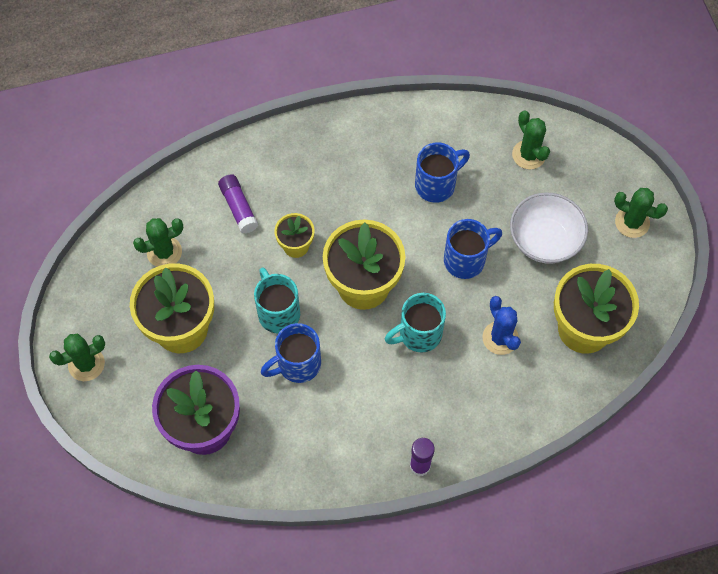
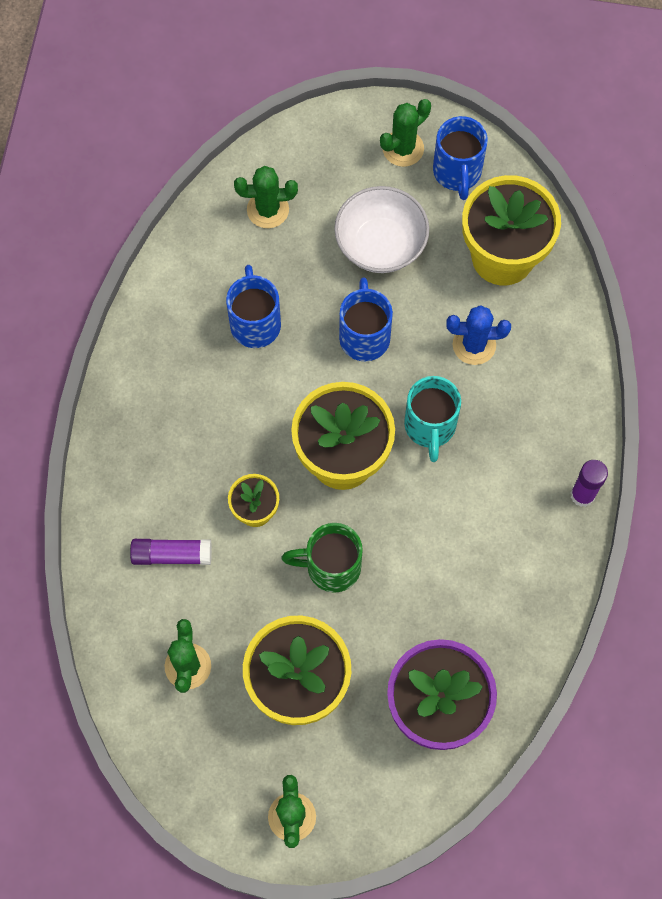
camera: 65 degrees left, 5 degrees up
turquoise mug [254,267,300,334] -> green mug [282,523,363,593]
blue mug [261,323,321,383] -> blue mug moved to [433,116,488,200]

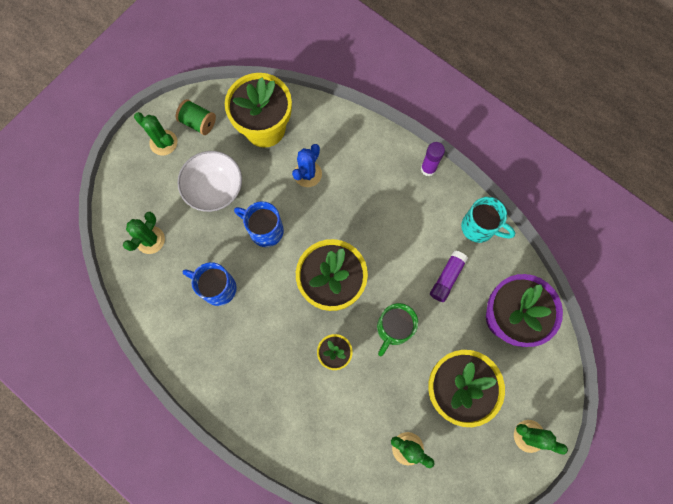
camera: 60 degrees left, 5 degrees up
purple glue stick [130,539,212,565] -> purple glue stick moved to [430,250,468,302]
green cactus [380,99,431,167] -> green cactus turned 45 degrees counterclockwise [134,112,177,156]
turquoise mug [404,376,461,462] -> turquoise mug moved to [461,197,515,243]
blue mug [433,116,488,200] -> green spool [176,99,216,135]

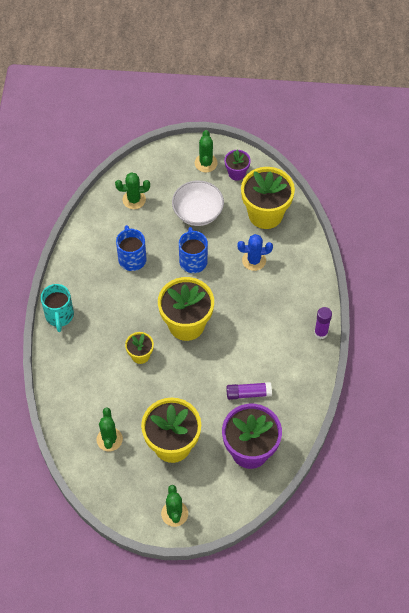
camera: 55 degrees right, 15 degrees down
green spool [176,99,216,135] -> purple flower pot [224,150,251,180]
green mug [377,303,418,356] -> none
turquoise mug [461,197,515,243] -> turquoise mug moved to [41,284,74,332]

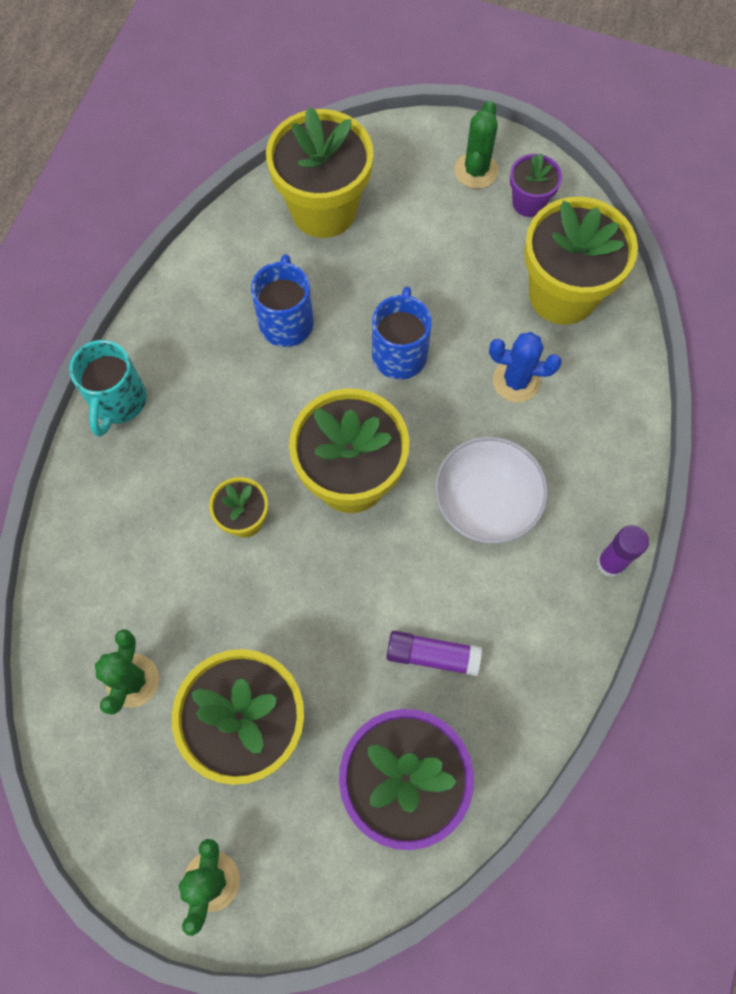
camera: 15 degrees right, 10 degrees up
green cactus [115,172,150,209] -> yellow flower pot [266,107,373,238]
white bowl [172,181,224,226] -> white bowl moved to [435,437,548,544]

